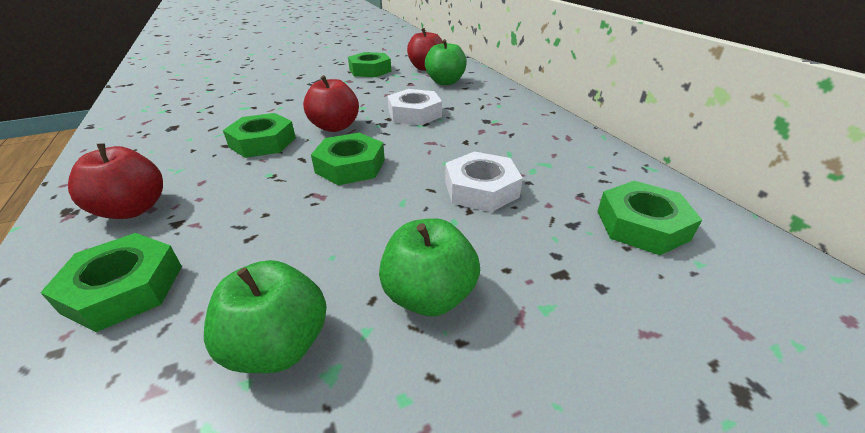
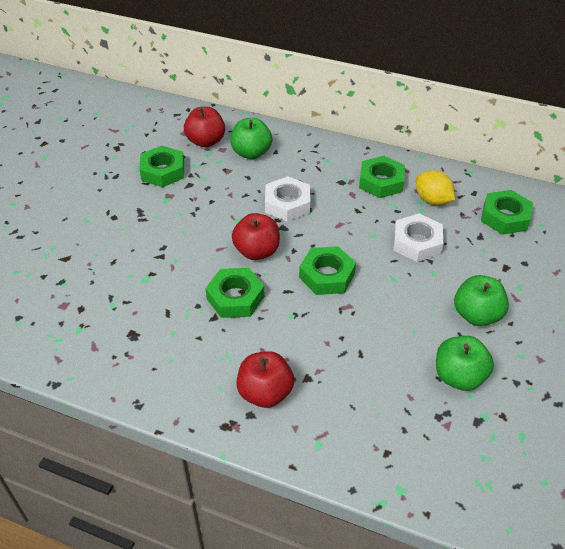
camera: 45 degrees left, 10 degrees up
green nut [40,233,182,332] -> green nut moved to [359,156,405,198]
none -> yellow lemon [416,170,455,205]

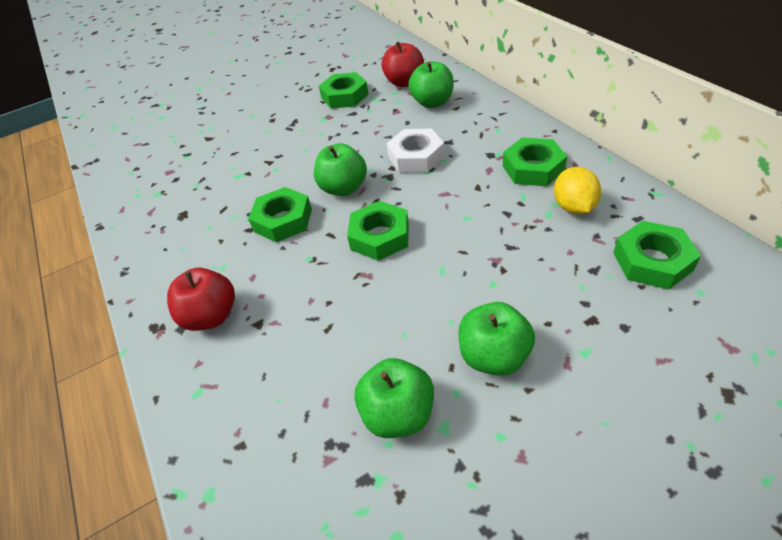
camera: 45 degrees right, 0 degrees up
red apple [232,213,280,260] -> green apple [314,143,367,196]
white nut [393,214,443,262] -> none

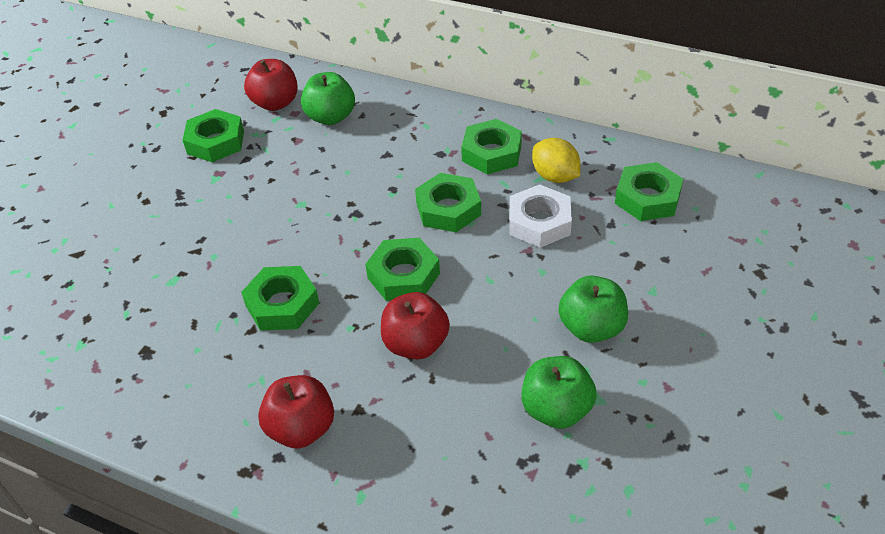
camera: 40 degrees left, 0 degrees up
green apple [314,143,367,196] -> none
white nut [386,129,445,172] -> white nut moved to [509,184,572,248]
none -> red apple [381,292,450,359]
none -> green nut [415,173,481,232]

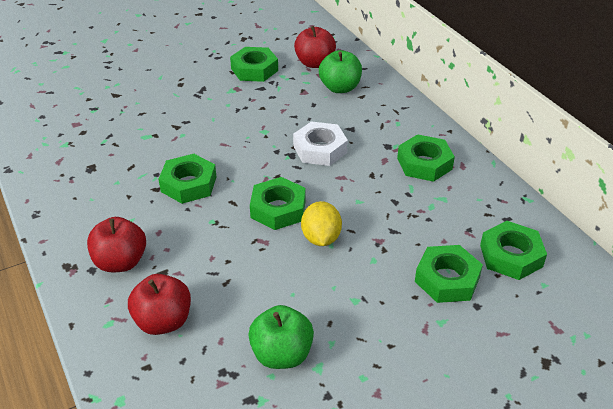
camera: 35 degrees right, 5 degrees down
red apple [381,292,450,359] -> red apple moved to [128,274,191,335]
green nut [415,173,481,232] -> green nut moved to [415,245,483,303]
white nut [509,184,572,248] -> white nut moved to [293,121,348,166]
yellow lemon [532,138,580,183] -> yellow lemon moved to [301,201,342,246]
green apple [558,275,628,343] -> none

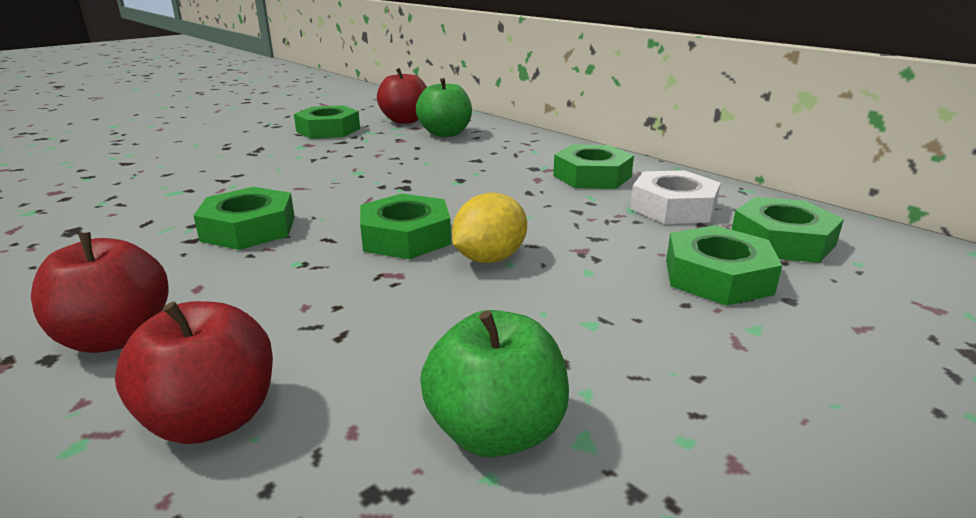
camera: 15 degrees left, 15 degrees down
white nut [293,121,348,166] -> white nut moved to [630,170,721,224]
yellow lemon [301,201,342,246] -> yellow lemon turned 60 degrees clockwise [452,193,527,263]

